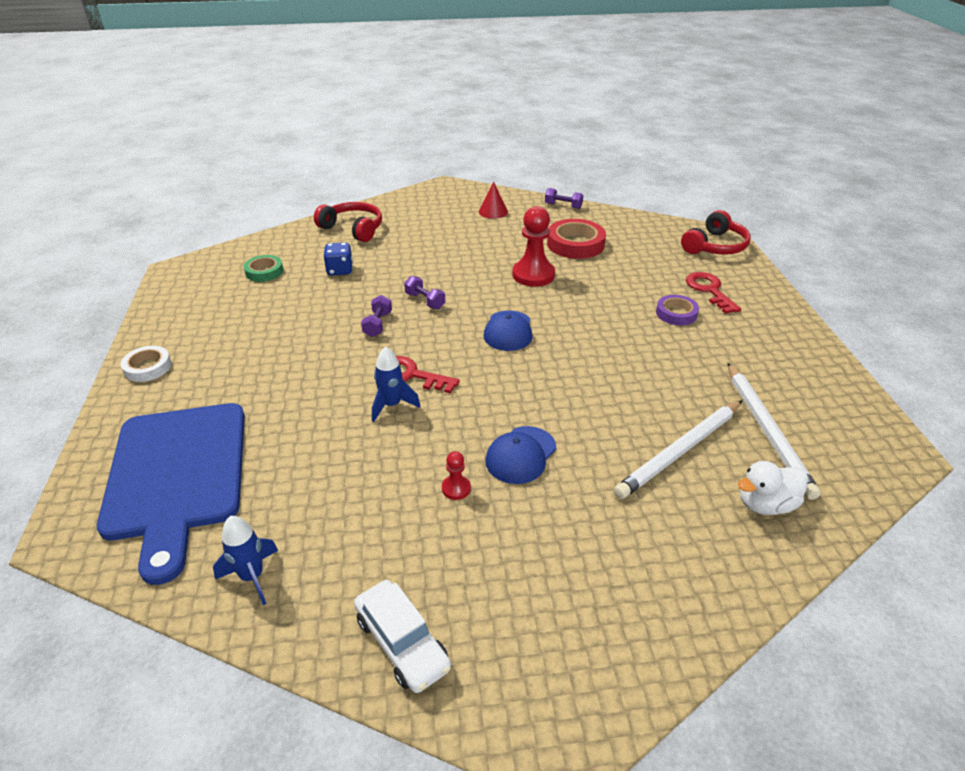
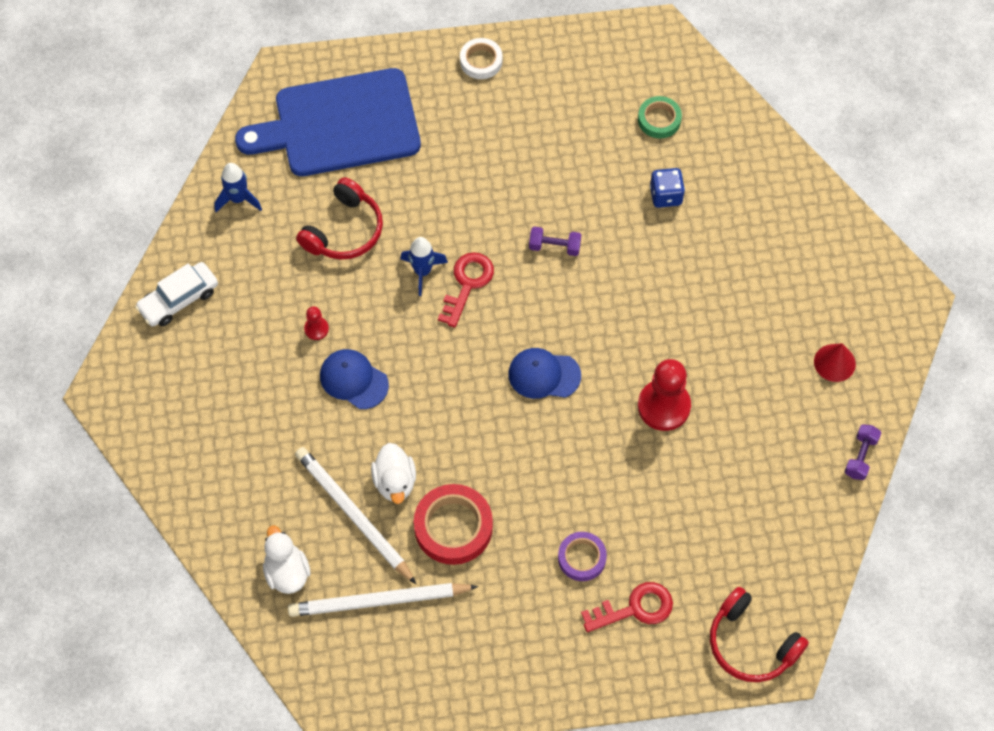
camera: 90 degrees right, 25 degrees up
red headphones [314,202,382,242] -> red headphones moved to [296,177,383,260]
purple dumbbell [404,276,445,309] -> none
red tape [547,219,606,259] -> red tape moved to [414,484,493,565]
none -> white duck [371,443,416,504]

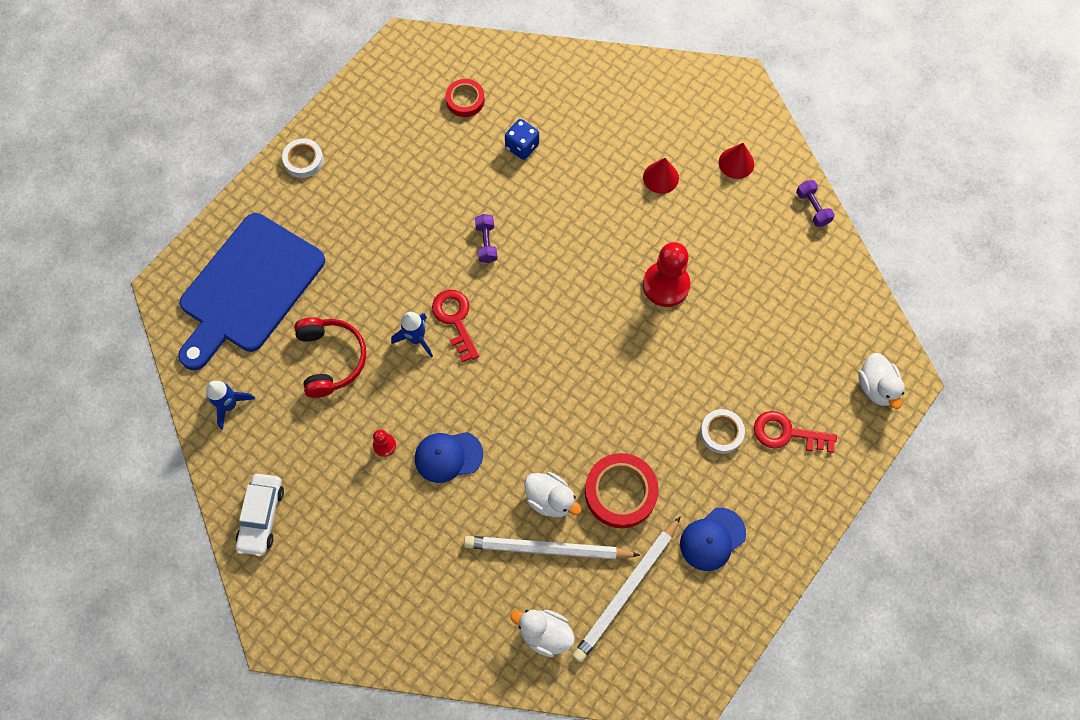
camera: 45 degrees left, 5 degrees up
blue cap [508,348,581,399] -> blue cap moved to [680,508,746,571]
purple dumbbell [529,227,581,256] -> purple dumbbell turned 60 degrees counterclockwise [475,214,498,263]
purple tape [558,532,607,581] -> white tape [700,409,745,454]
red key [581,582,673,632] -> red key turned 105 degrees counterclockwise [754,411,837,453]
green tape [638,96,682,138] -> red tape [445,79,485,117]
red headphones [710,587,809,682] -> white duck [858,353,905,409]
none -> red cone [643,158,679,194]

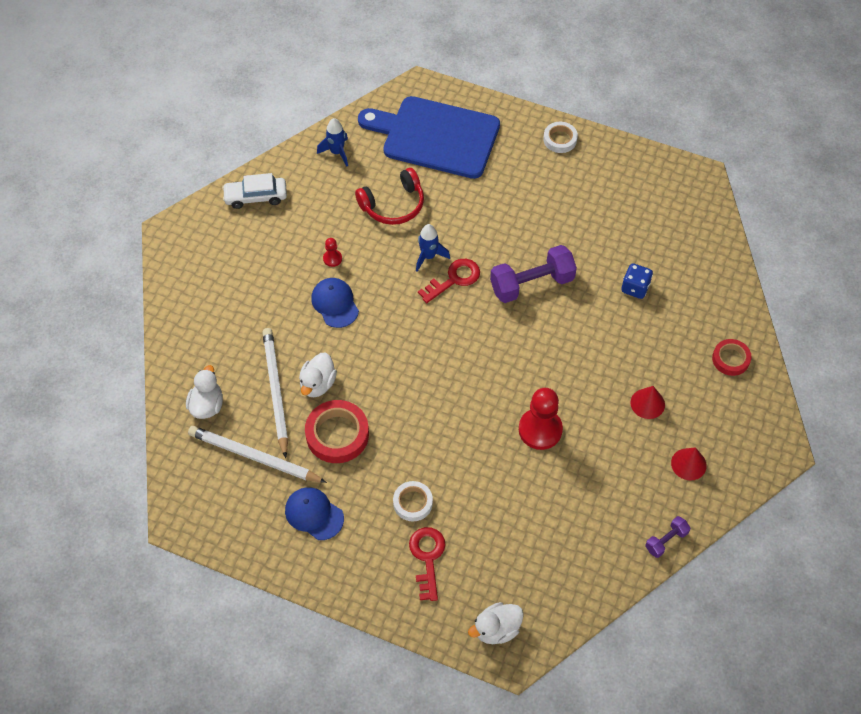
camera: 75 degrees right, 10 degrees down
red tape [445,79,485,117] -> red tape moved to [712,339,752,376]
purple dumbbell [475,214,498,263] -> purple dumbbell [490,245,577,303], size x1.98

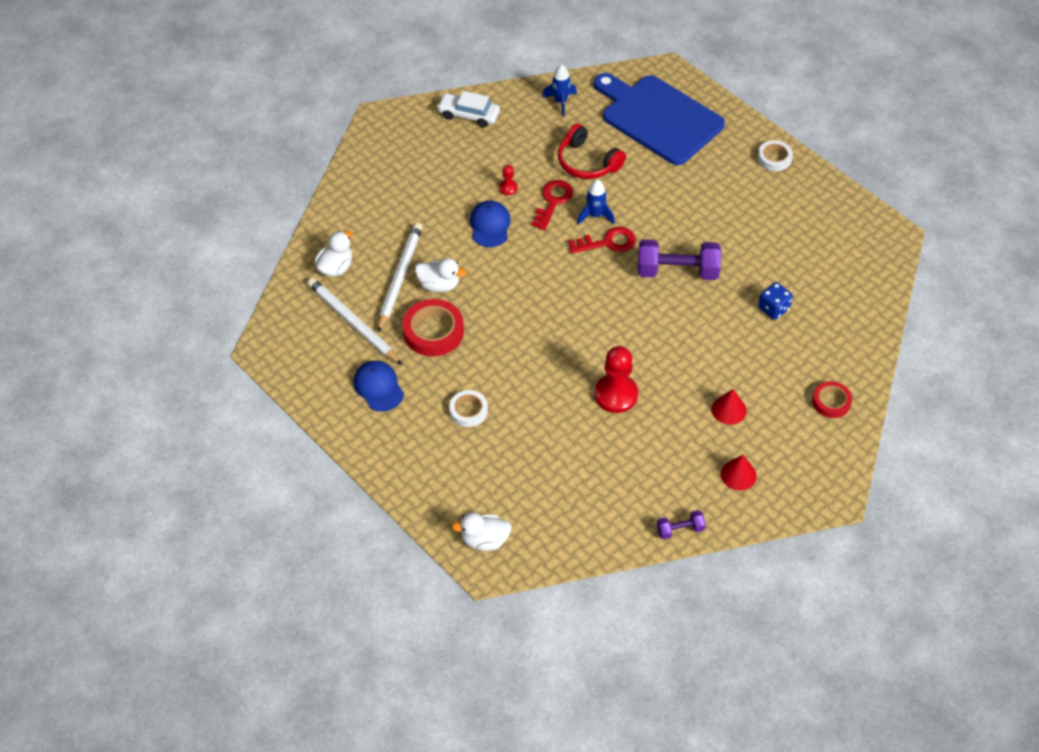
camera: 25 degrees right, 5 degrees down
white duck [299,353,337,397] -> white duck turned 120 degrees counterclockwise [415,258,466,292]
red headphones [355,168,424,225] -> red headphones turned 45 degrees clockwise [558,124,626,179]
red key [409,527,445,601] -> red key moved to [532,180,573,230]

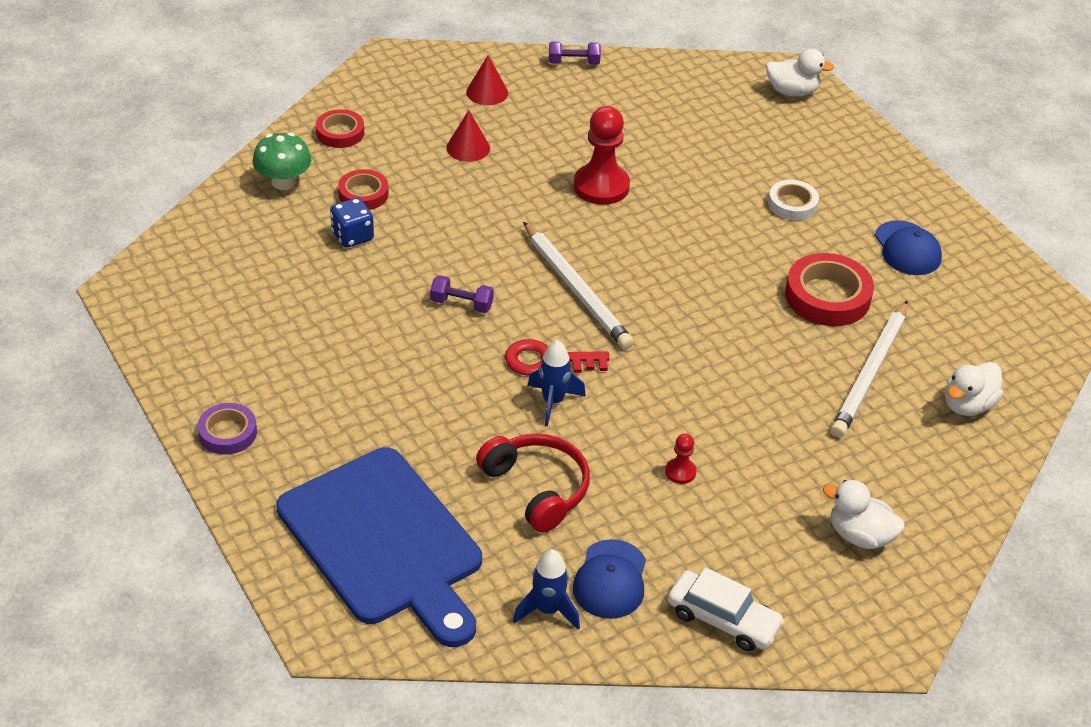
camera: 170 degrees left, 10 degrees down
white pencil [307,278,402,365] -> white pencil moved to [523,222,634,349]
white duck [415,258,466,292] -> white duck moved to [823,480,905,549]
blue cap [470,200,511,247] -> blue cap moved to [573,539,646,619]
red key [532,180,573,230] -> none
purple dumbbell [638,239,721,280] -> purple dumbbell [430,275,494,313], size x0.50
white tape [758,140,793,171] -> purple tape [197,403,257,455]
none -> green mushroom [253,132,311,190]
none -> red tape [338,169,389,210]

